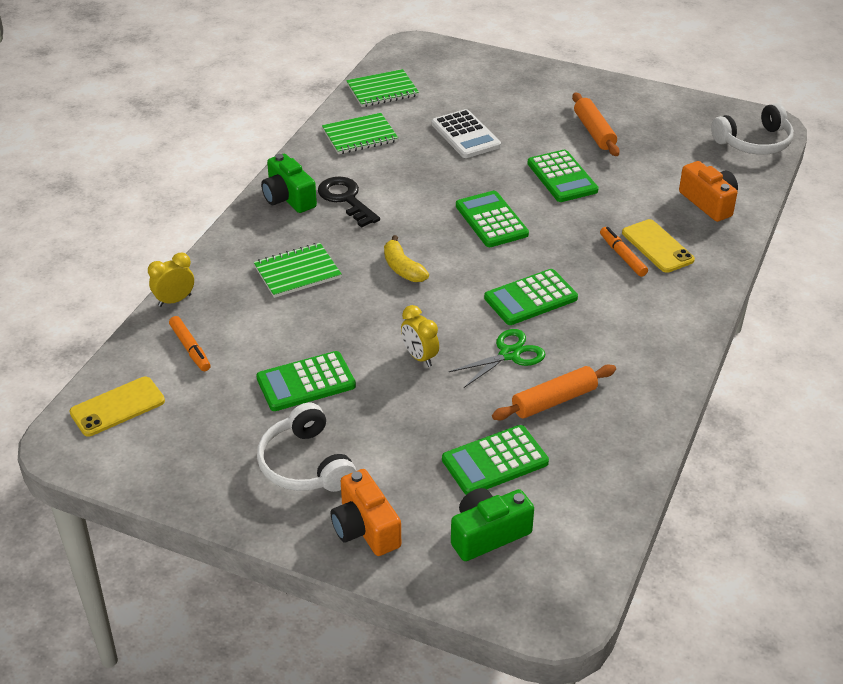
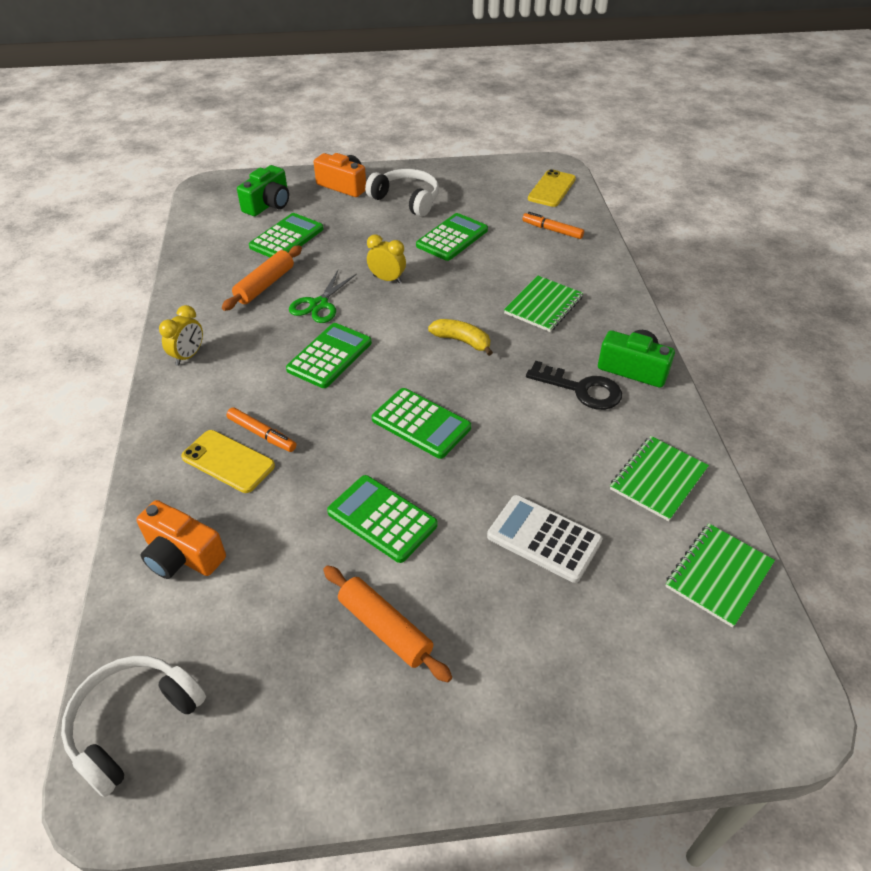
camera: 150 degrees right, 5 degrees up
yellow clock [148,253,194,307] -> yellow clock moved to [159,305,203,366]

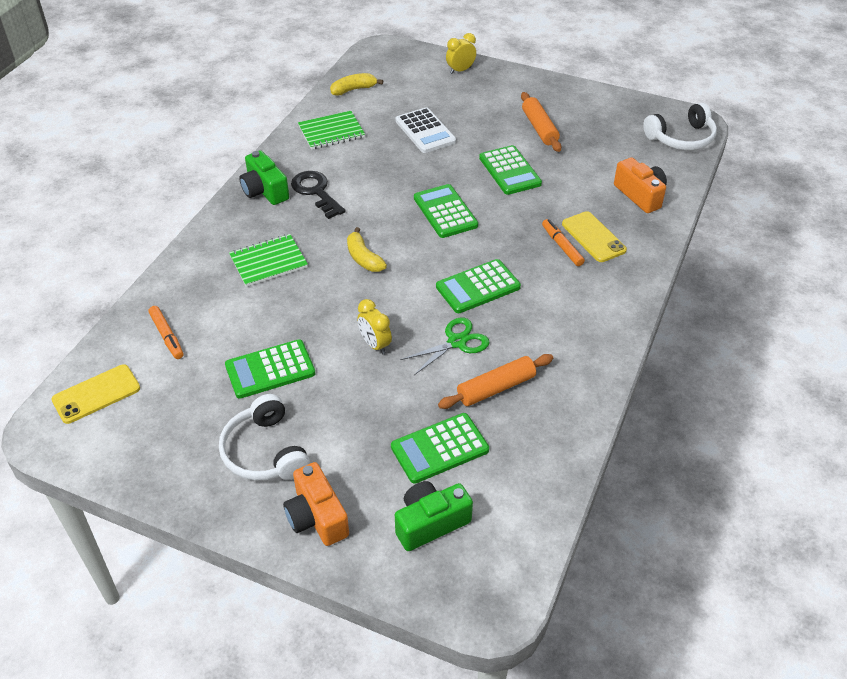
camera: 150 degrees left, 0 degrees up
yellow clock [159,305,203,366] -> yellow clock moved to [446,33,476,74]
green notebook [665,524,775,628] -> yellow banana [330,73,383,96]

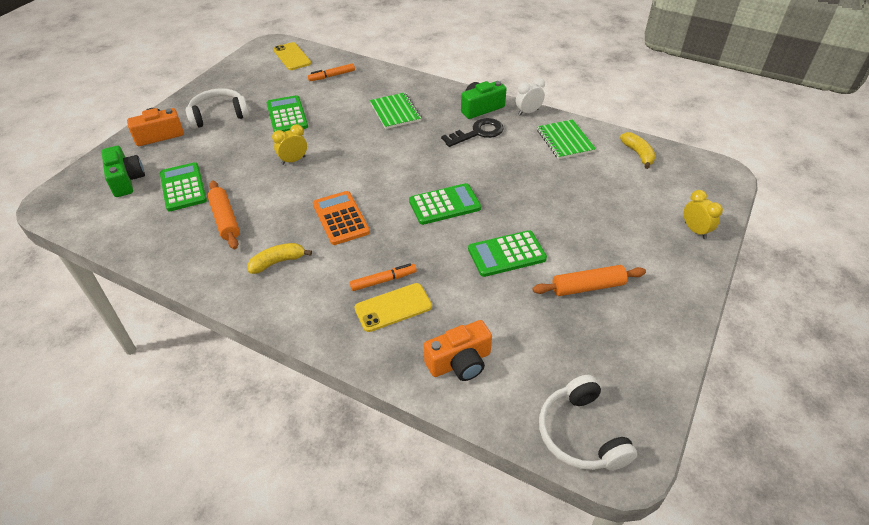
camera: 95 degrees right, 0 degrees up
yellow banana [347,227,387,272] -> yellow banana moved to [248,243,312,274]
white calculator [395,107,456,153] -> none
green scissors [400,318,490,375] -> none
green calculator [436,259,521,313] -> orange calculator [313,191,370,245]
none -> white clock [516,78,545,116]

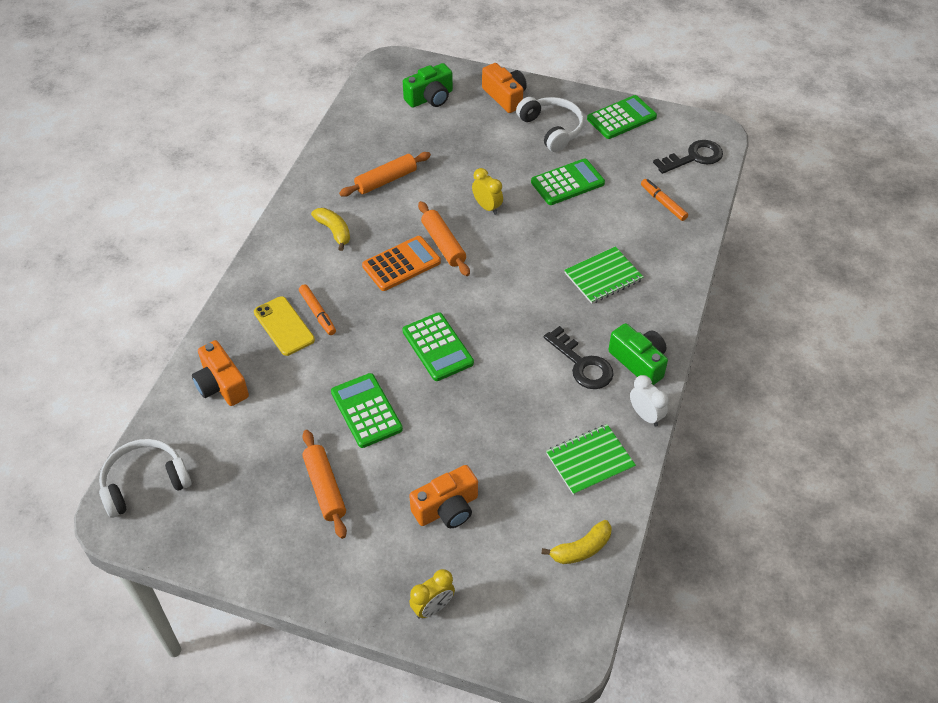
camera: 80 degrees right, 5 degrees up
green calculator [160,162,207,211] -> green calculator moved to [587,95,657,139]
yellow phone [273,42,311,70] -> black key [653,140,723,174]
none -> orange camera [409,465,478,528]
none -> orange rolling pin [418,201,470,276]

